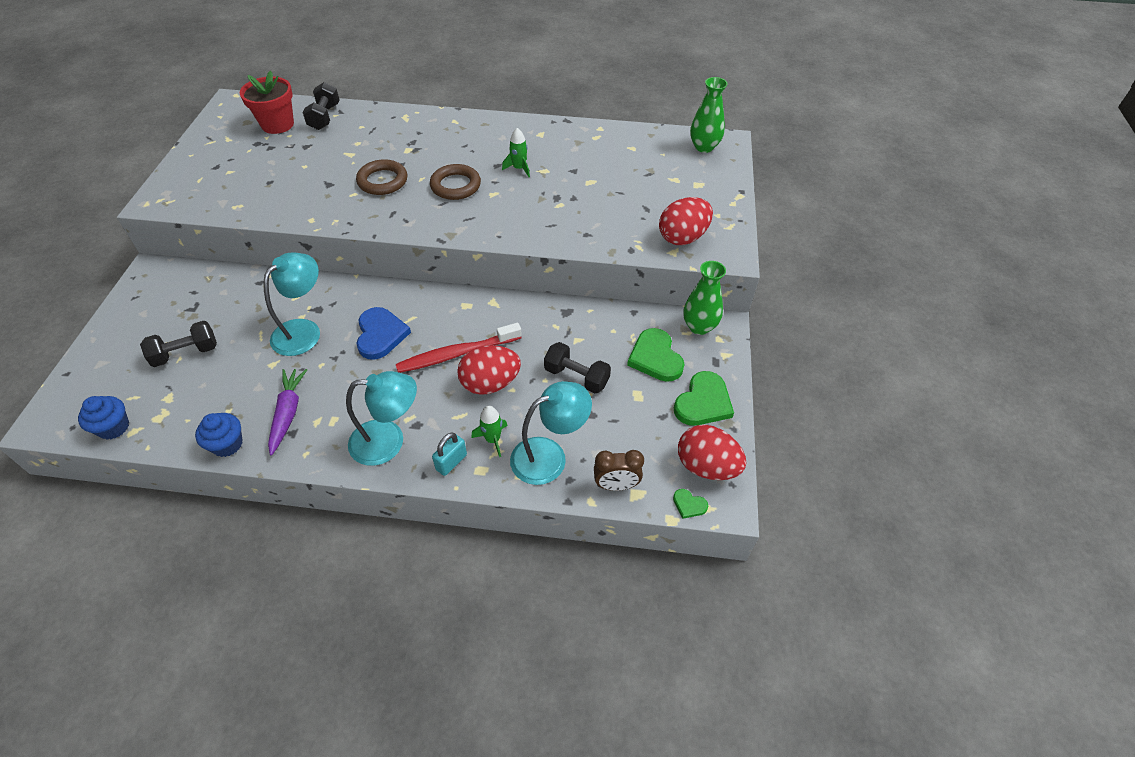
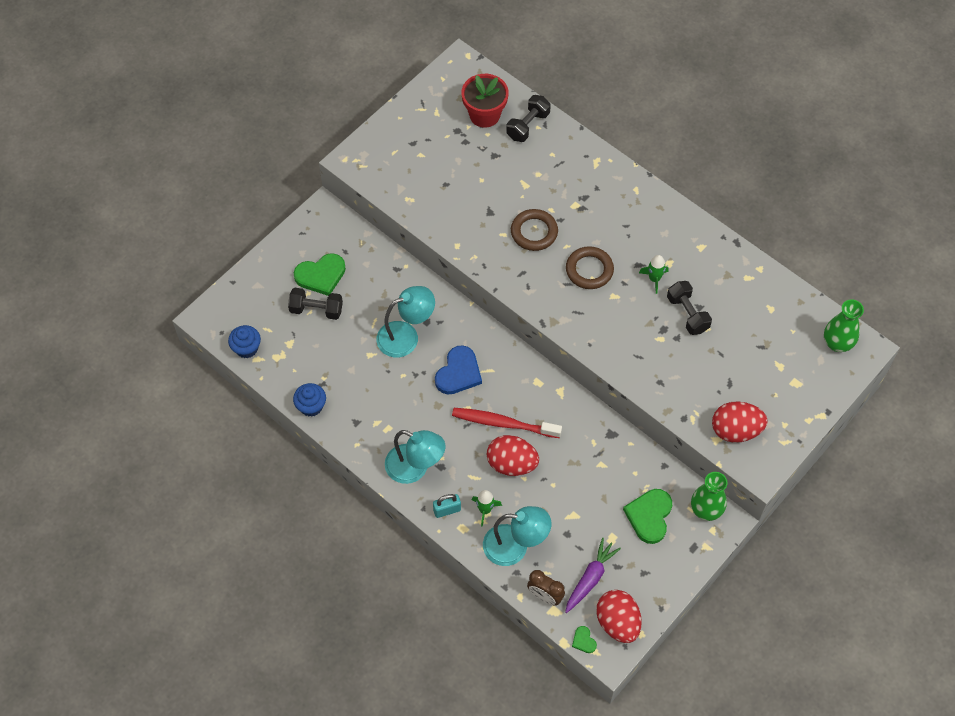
camera: 35 degrees right, 10 degrees up
purple carrot [268,369,307,455] -> purple carrot moved to [565,538,621,613]
black dumbbell [544,342,611,393] -> black dumbbell moved to [667,281,712,335]
green heart [674,371,734,426] -> green heart moved to [294,253,346,296]

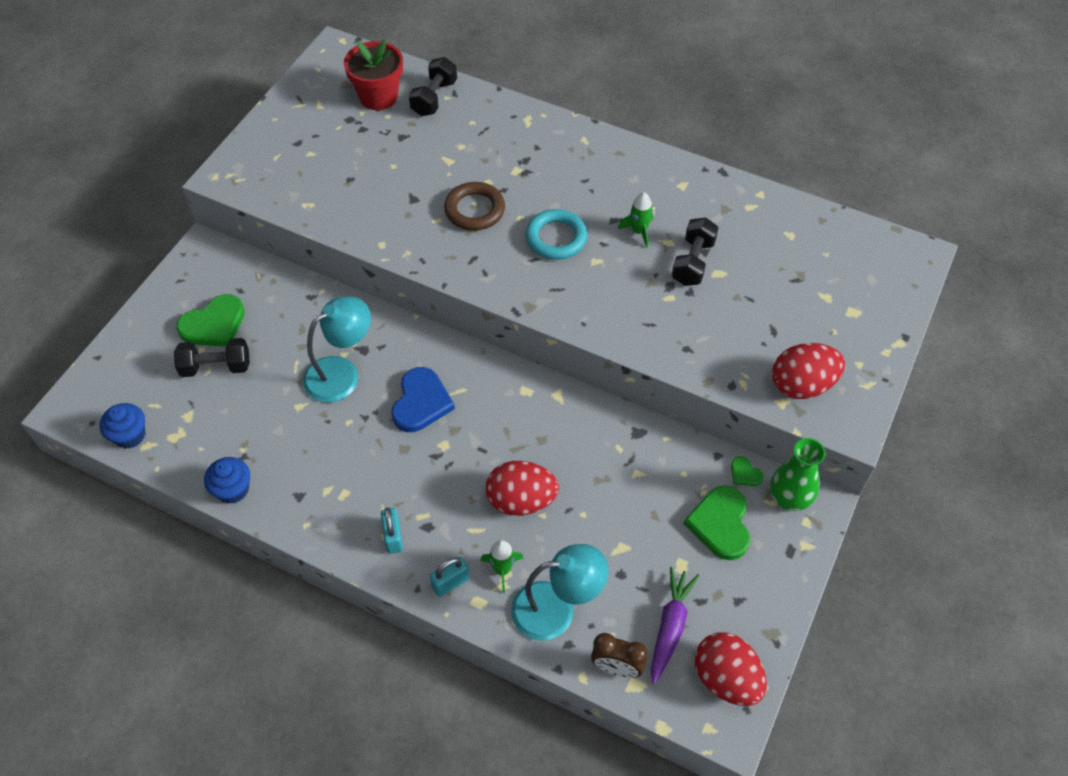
camera: 15 degrees left, 5 degrees down
turquoise lamp [385,430,445,484] -> turquoise padlock [381,507,403,554]
red toothbrush [452,408,562,438] -> none
brown ring [566,246,614,289] -> turquoise ring [525,209,587,260]
green heart [572,626,597,653] -> green heart moved to [731,456,764,486]
black dumbbell [667,281,712,335] -> black dumbbell turned 60 degrees clockwise [672,217,719,286]
green vase [824,299,864,352] -> none

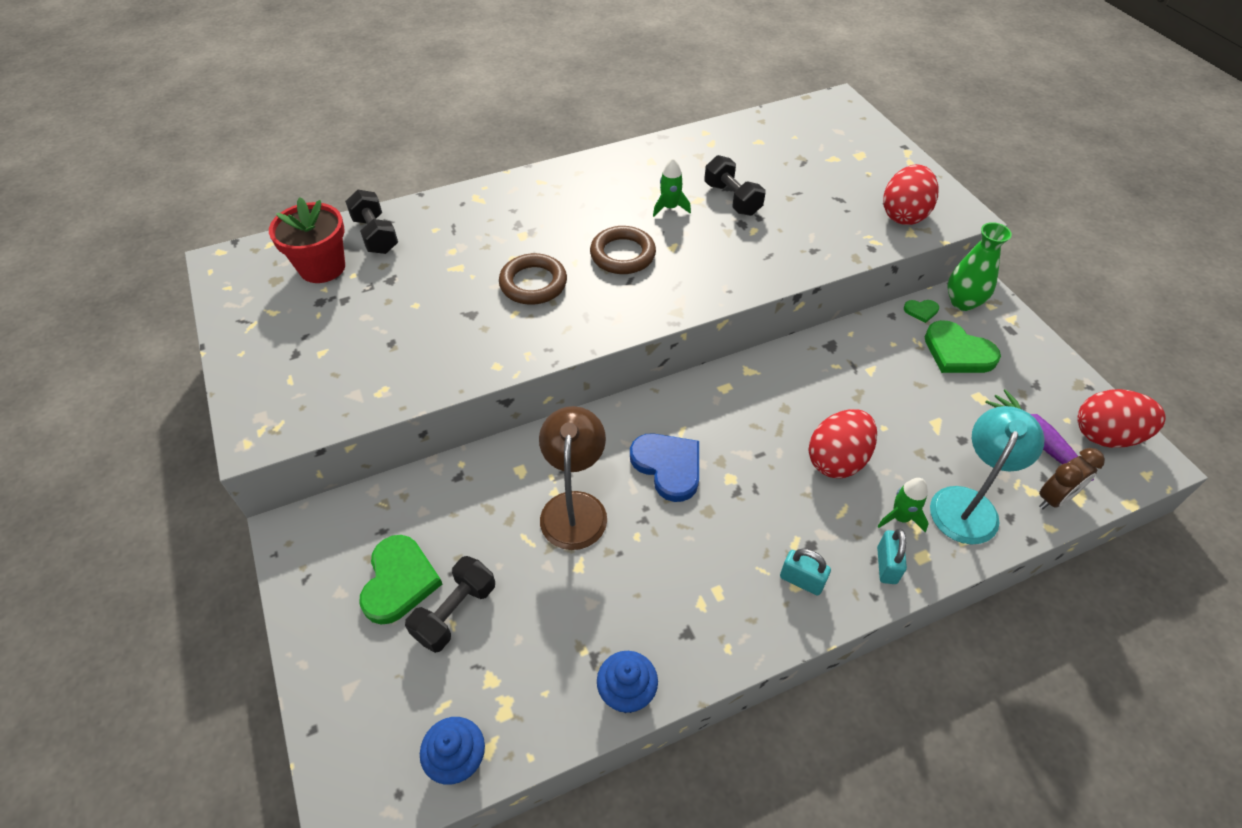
camera: 50 degrees left, 5 degrees down
turquoise lamp [303,297,371,403] -> brown lamp [539,406,607,550]
turquoise ring [525,209,587,260] -> brown ring [590,226,656,274]

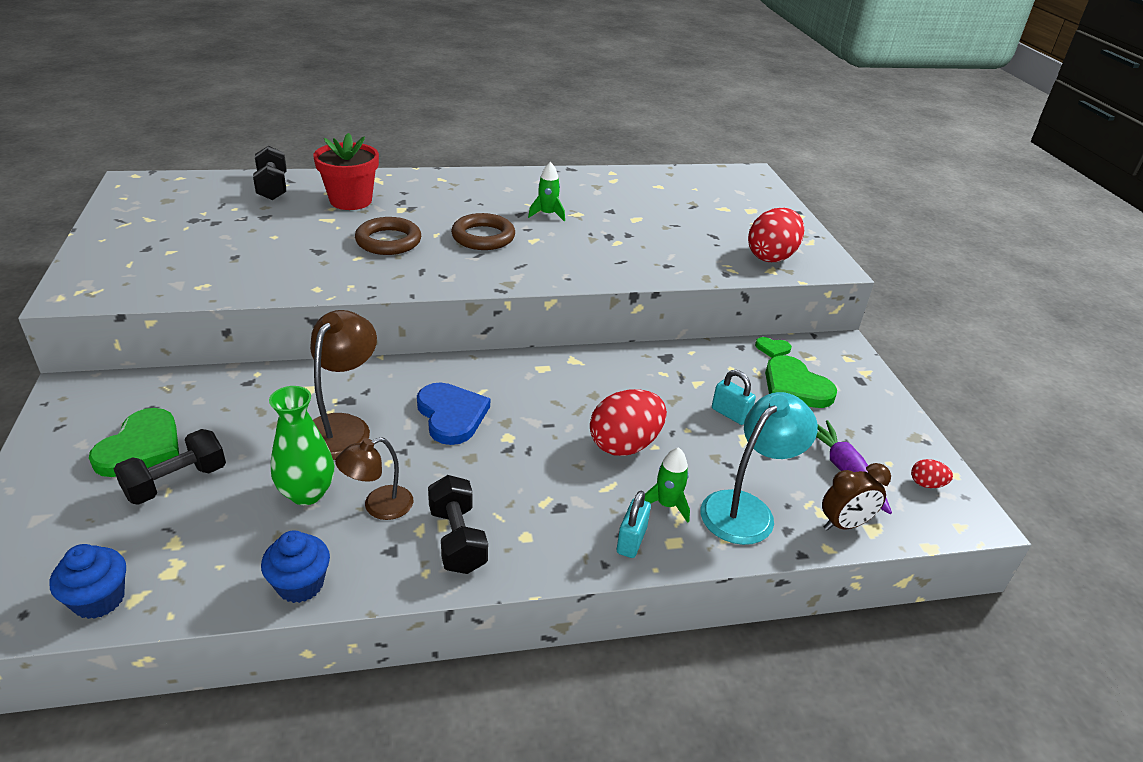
camera: 10 degrees right, 15 degrees down
red flower pot [269,197,345,283] -> red flower pot moved to [313,133,379,210]
black dumbbell [704,155,765,216] -> black dumbbell moved to [428,475,488,574]
turquoise padlock [780,548,831,596] -> turquoise padlock moved to [712,370,756,425]
green vase [947,222,1012,311] -> green vase moved to [269,386,335,505]
red egg [1077,389,1166,448] -> red egg [911,459,953,488], size x0.46
none -> brown lamp [335,437,414,520]

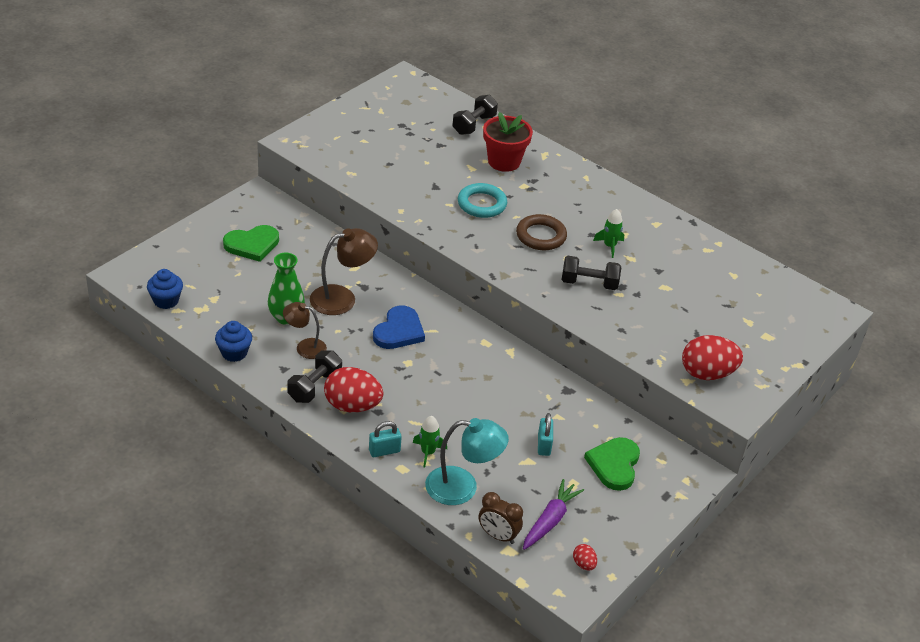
camera: 50 degrees right, 5 degrees up
black dumbbell [114,429,226,505] -> black dumbbell moved to [562,256,621,290]
brown ring [355,217,421,255] -> turquoise ring [458,183,507,218]
red egg [590,389,667,456] -> red egg moved to [324,367,383,412]
green heart [755,337,792,358] -> none

